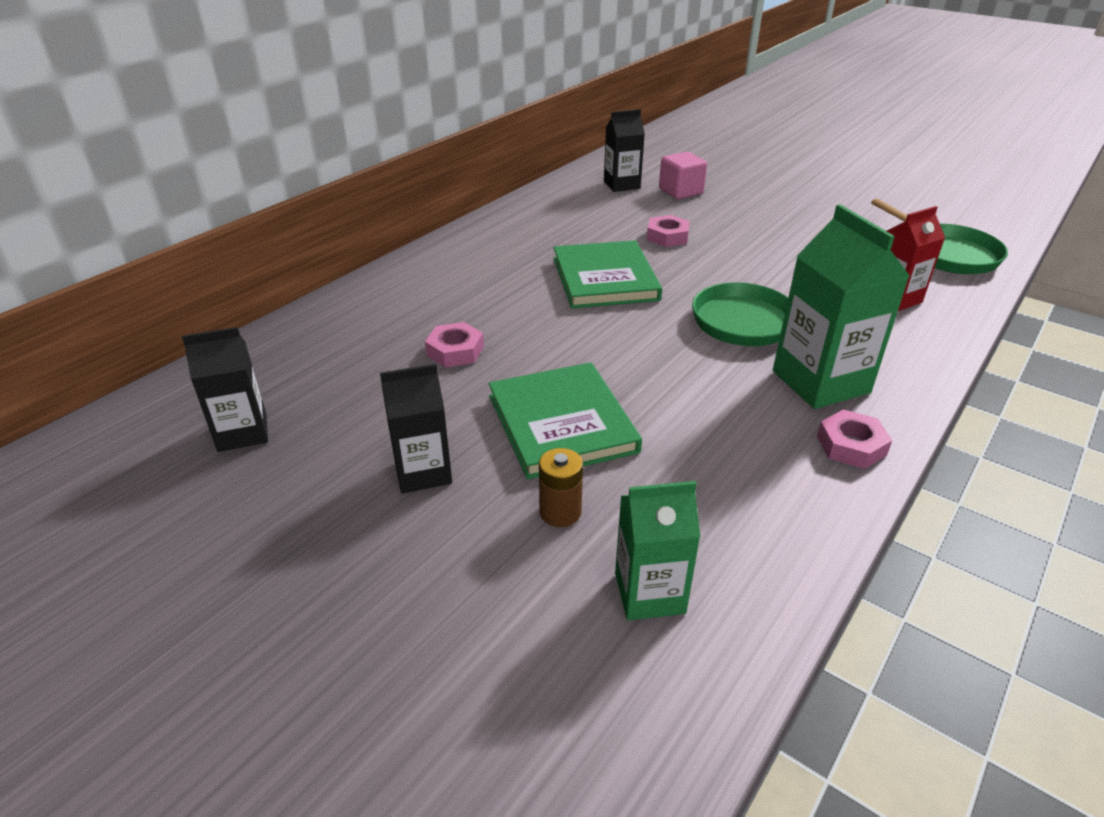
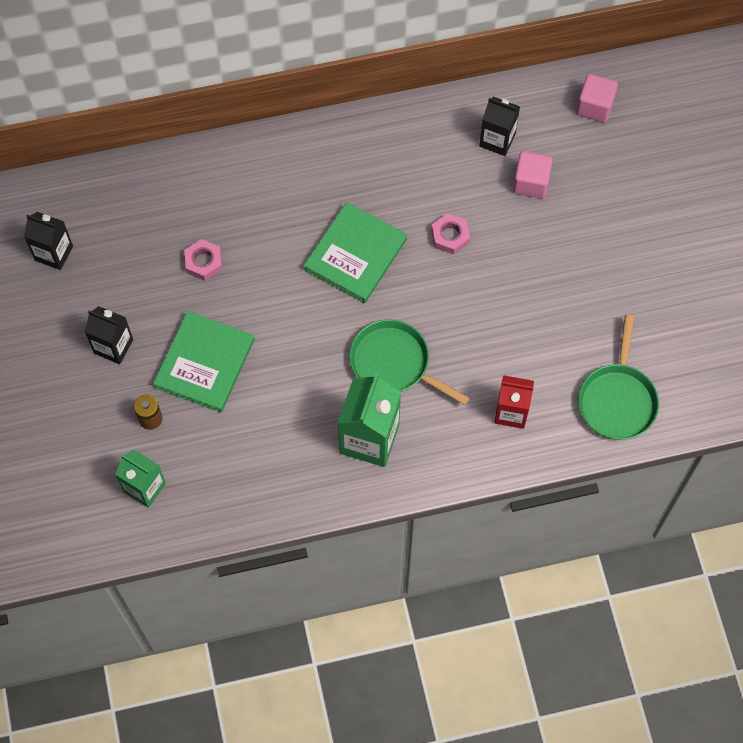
camera: 40 degrees right, 30 degrees up
pink nut [817,409,892,469] -> none
none -> pink cube [576,74,618,122]

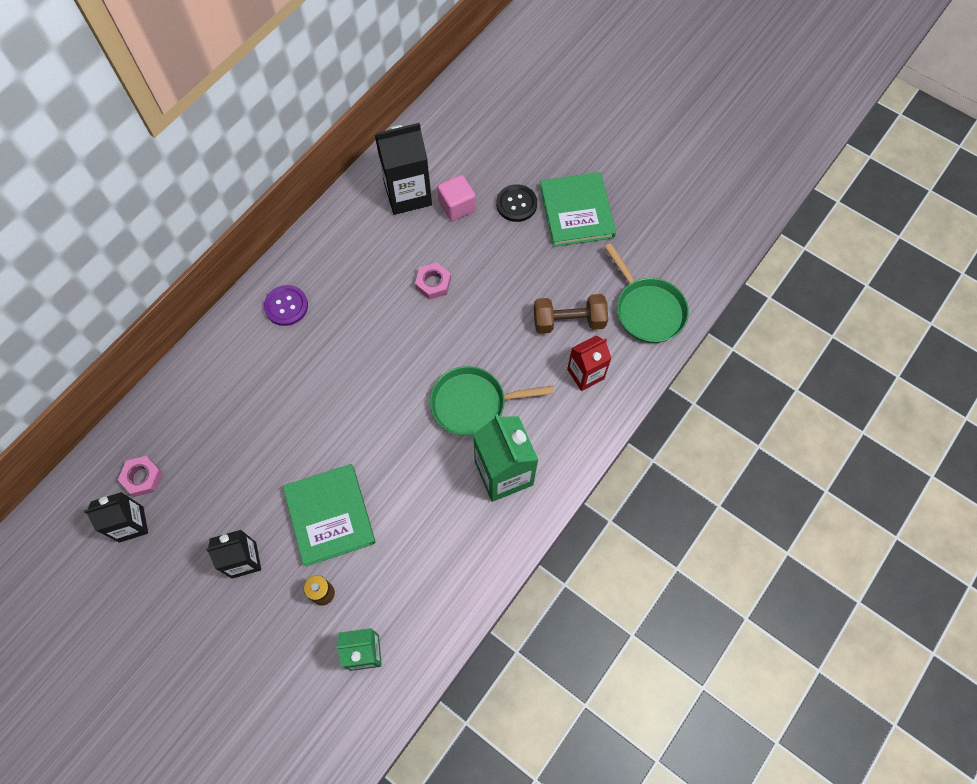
camera: 40 degrees left, 0 degrees up
pink nut [185,239,222,281] -> pink nut moved to [118,456,163,497]
green book [304,202,407,303] -> green book moved to [540,172,616,247]
black carton [479,97,520,156] -> black carton [375,123,432,215], size x1.58
pink cube [576,74,618,122] -> none
none -> purple button [264,285,308,326]
none -> black button [496,184,537,222]
none -> brown dumbbell [534,294,608,334]

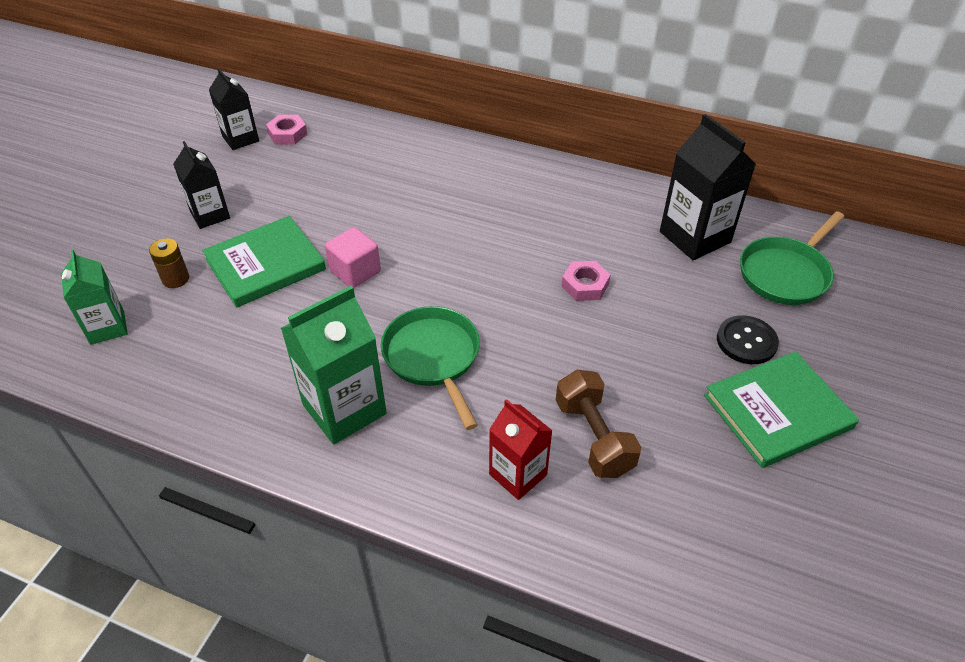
camera: 75 degrees right, 20 degrees down
purple button [264,285,308,326] -> none
pink cube [437,175,476,221] -> pink cube moved to [325,227,381,288]
green pan [604,243,689,343] -> green pan moved to [740,211,844,305]

